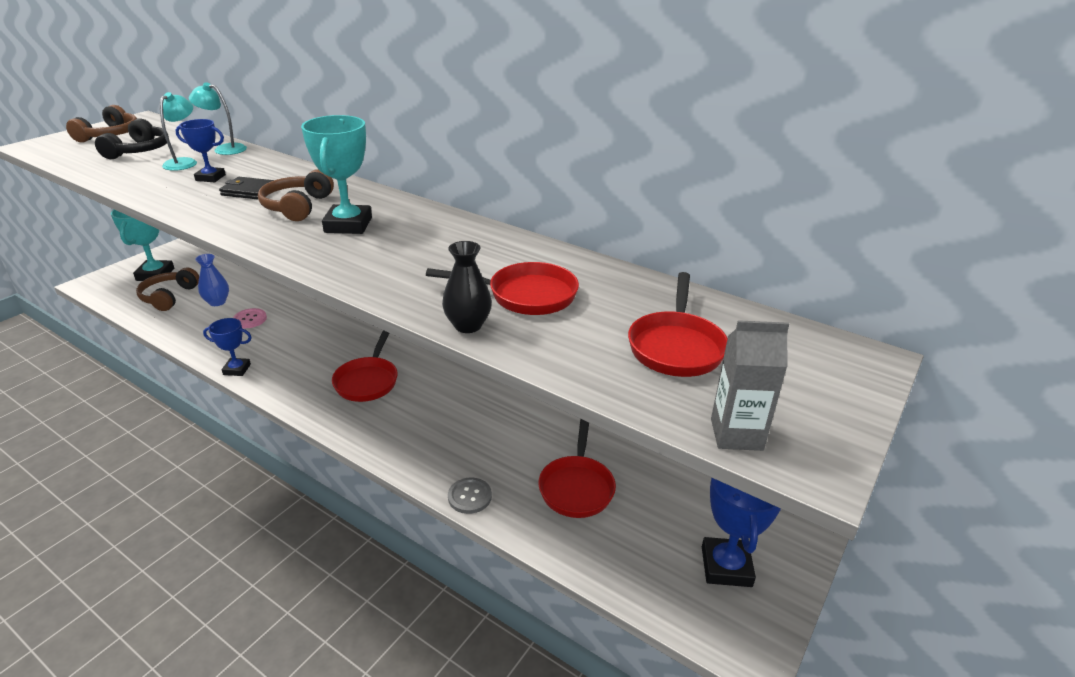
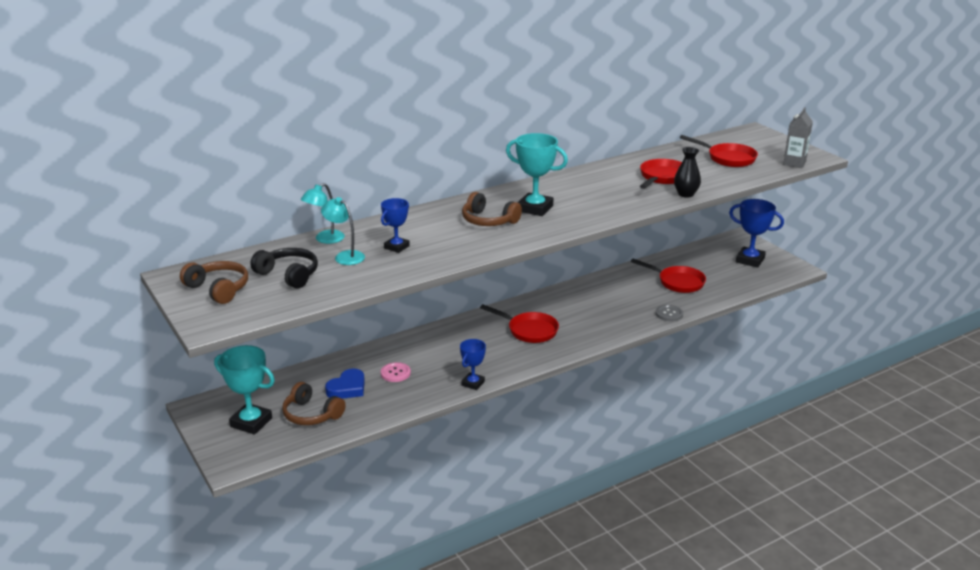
camera: 65 degrees left, 5 degrees down
blue vase [195,254,229,306] -> blue heart [325,368,365,399]
black wallet [219,177,274,199] -> none

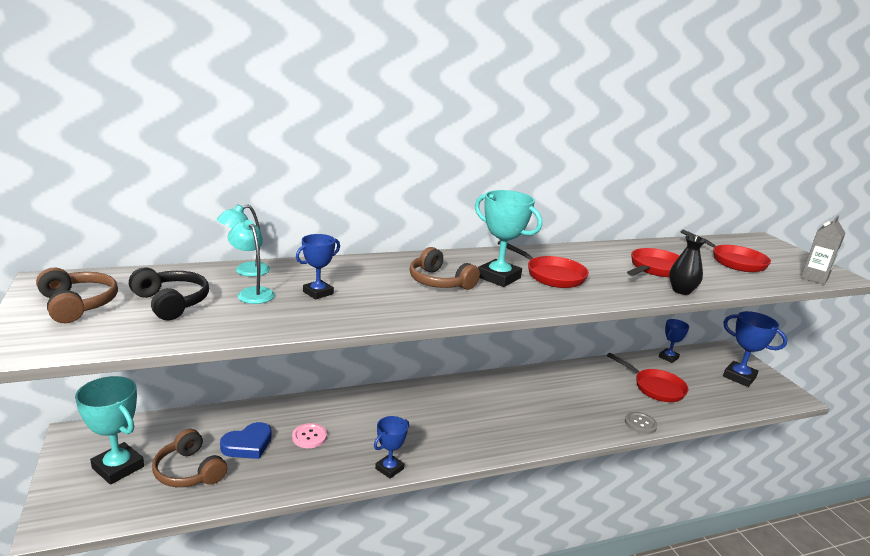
camera: 10 degrees right, 5 degrees down
red pan [480,304,559,343] -> red pan moved to [498,241,589,288]
none -> blue trophy [659,319,689,363]

